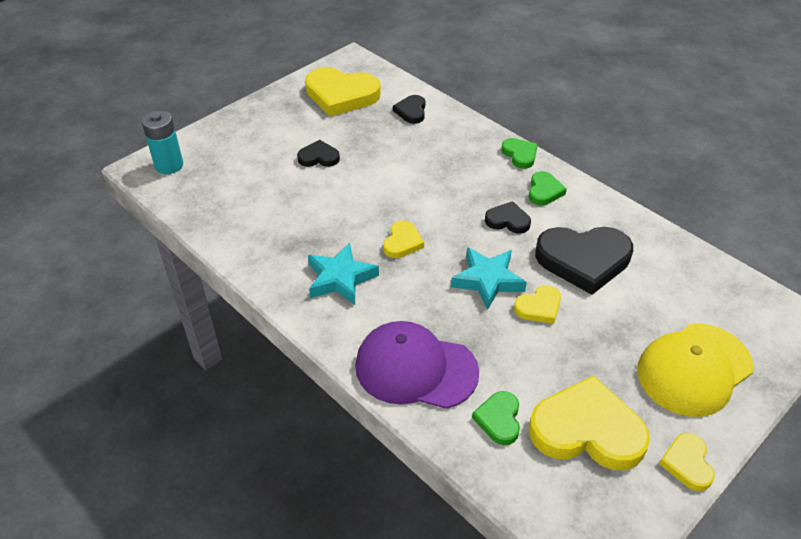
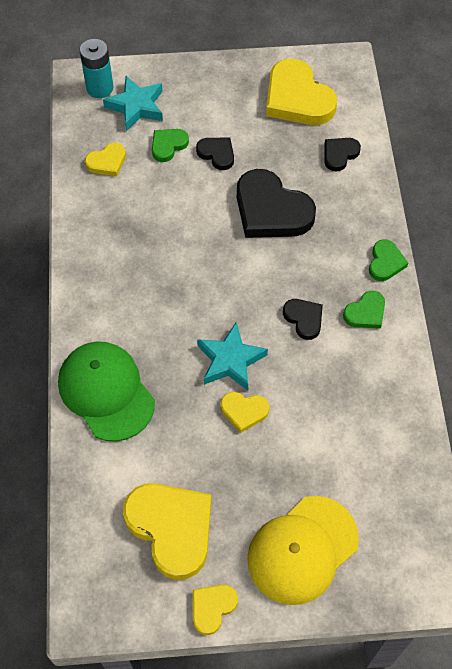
camera: 40 degrees right, 15 degrees up
turquoise star [308,242,379,305] -> turquoise star moved to [103,76,163,131]
purple cap [355,321,479,409] -> green cap [58,341,155,442]
yellow heart [383,221,424,258] -> yellow heart moved to [85,143,126,176]
green heart [472,391,520,445] -> green heart moved to [152,129,189,162]
black heart [535,227,633,295] -> black heart moved to [237,169,316,238]
yellow cap [637,323,753,417] -> yellow cap turned 45 degrees counterclockwise [247,496,359,605]

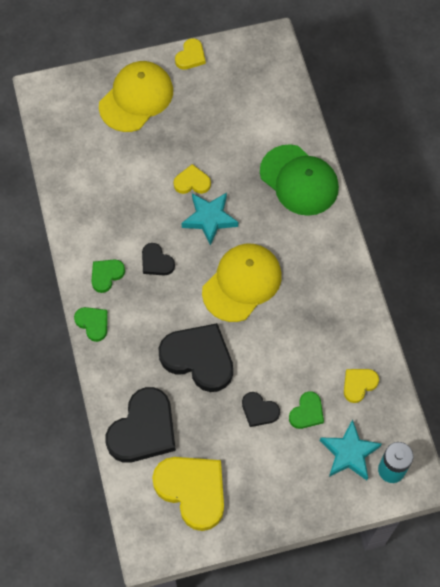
camera: 170 degrees right, 5 degrees up
yellow heart [123,483,211,580] -> none
black heart [325,138,361,172] -> black heart [105,387,176,463], size x1.99
green heart [369,239,408,281] -> green heart turned 135 degrees clockwise [74,307,108,342]
none -> yellow cap [202,244,282,322]

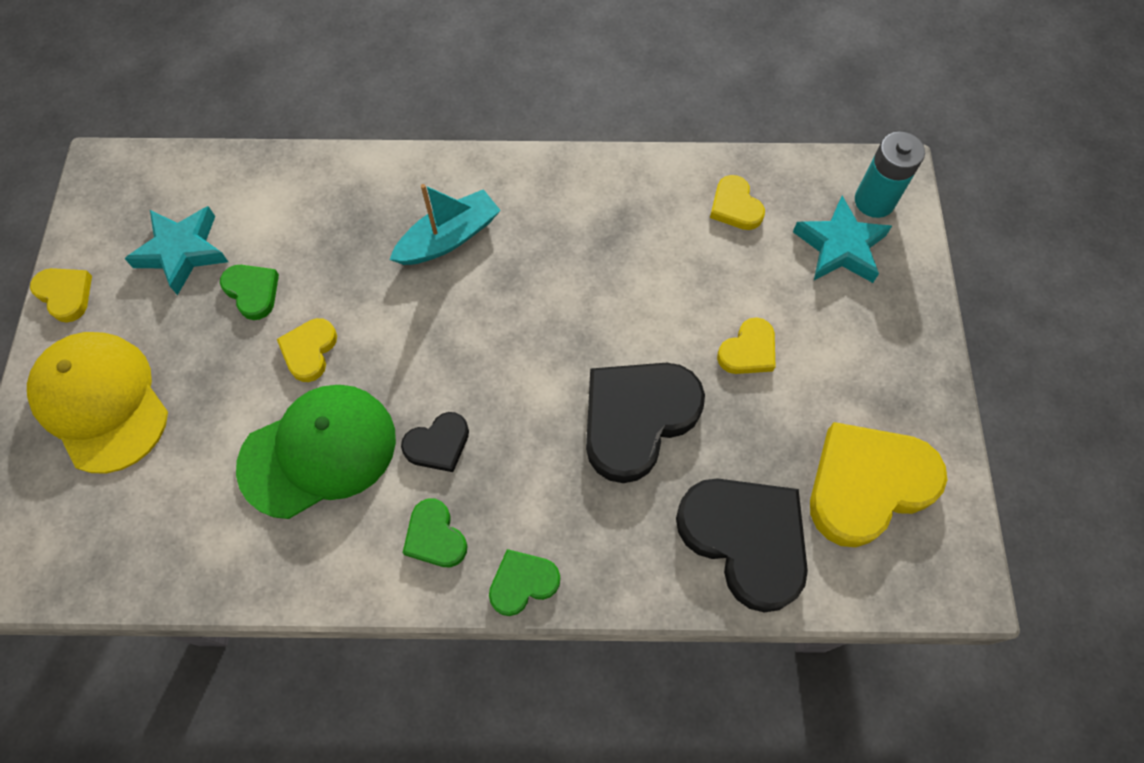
camera: 75 degrees left, 0 degrees up
turquoise star [181,193,238,246] -> turquoise star moved to [125,206,228,295]
yellow cap [202,244,282,322] -> none
black heart [242,392,280,427] -> yellow heart [717,317,775,374]
green cap [260,144,339,216] -> green cap moved to [236,385,396,519]
green heart [289,391,324,429] -> green heart moved to [220,265,279,320]
none -> turquoise boat [390,184,501,265]

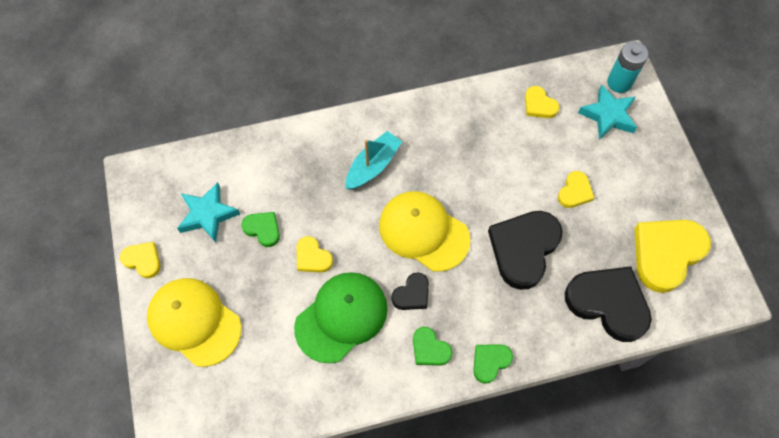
camera: 15 degrees left, 0 degrees up
yellow heart [277,318,337,382] -> yellow heart turned 45 degrees counterclockwise [297,236,333,273]
none -> yellow cap [379,191,470,272]

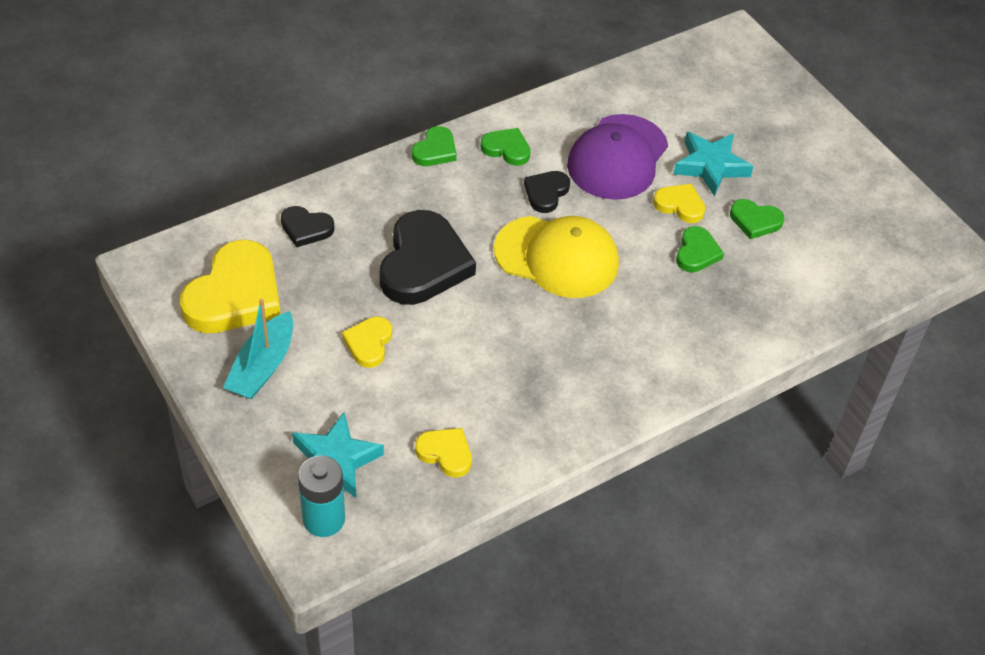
camera: 160 degrees right, 15 degrees down
yellow heart [120,242,160,278] -> none
yellow cap [147,278,242,367] -> none
turquoise star [177,182,240,243] -> turquoise star moved to [673,132,754,196]
green cap [294,272,388,364] -> purple cap [567,114,668,200]
turquoise boat [346,131,402,189] -> turquoise boat moved to [223,299,293,399]
black heart [565,266,652,342] -> black heart [281,206,335,247], size x0.50
none -> green heart [676,226,724,272]

